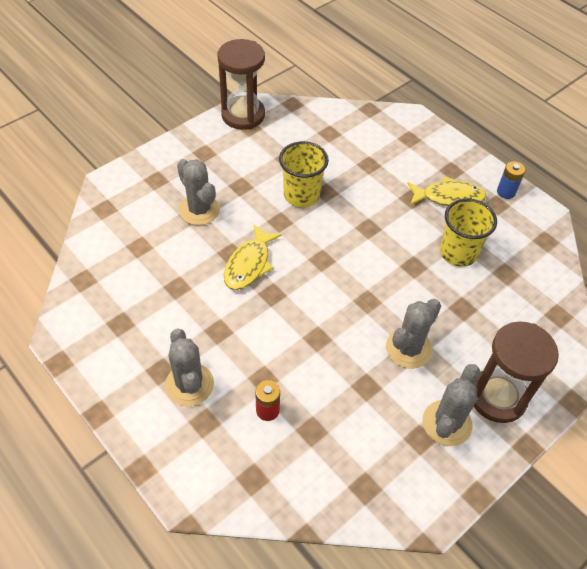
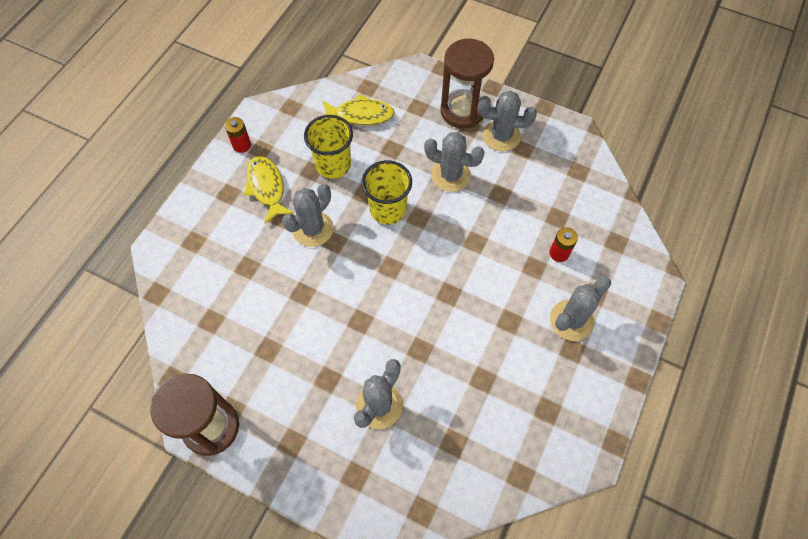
camera: 110 degrees left, 10 degrees up
yellow fish [224,225,282,290] -> yellow fish moved to [322,94,395,126]
yellow cup [279,141,329,207] -> yellow cup moved to [361,160,412,225]
blue battery [497,161,525,199] -> red battery [225,117,251,153]
none -> grey cactus [282,184,333,247]

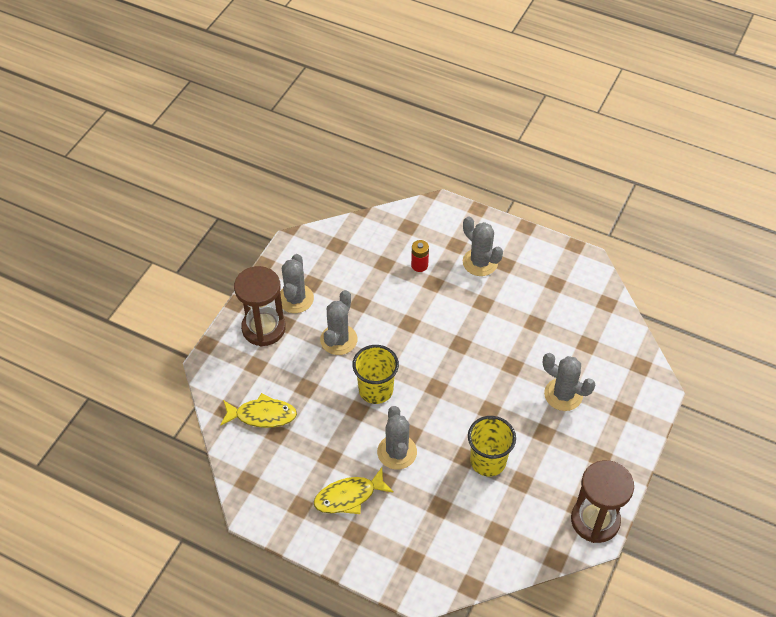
camera: 90 degrees left, 10 degrees down
red battery [225,117,251,153] -> none
grey cactus [282,184,333,247] -> grey cactus turned 45 degrees clockwise [377,406,417,470]
yellow cup [304,115,353,179] -> yellow cup moved to [468,416,516,477]
yellow fish [322,94,395,126] -> yellow fish turned 90 degrees clockwise [220,393,297,428]

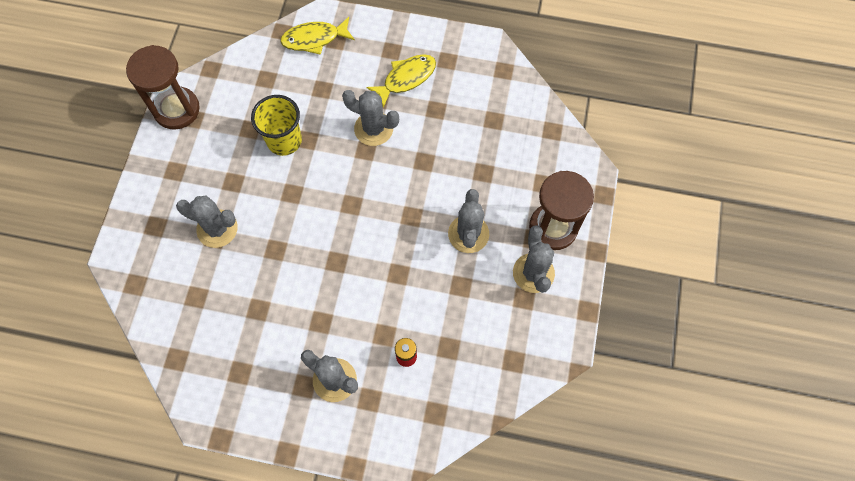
camera: 165 degrees right, 15 degrees up
yellow fish [220,393,297,428] -> yellow fish moved to [280,17,355,55]
yellow cup [352,345,399,404] -> none
grey cactus [377,406,417,470] -> grey cactus turned 45 degrees counterclockwise [342,90,399,146]

